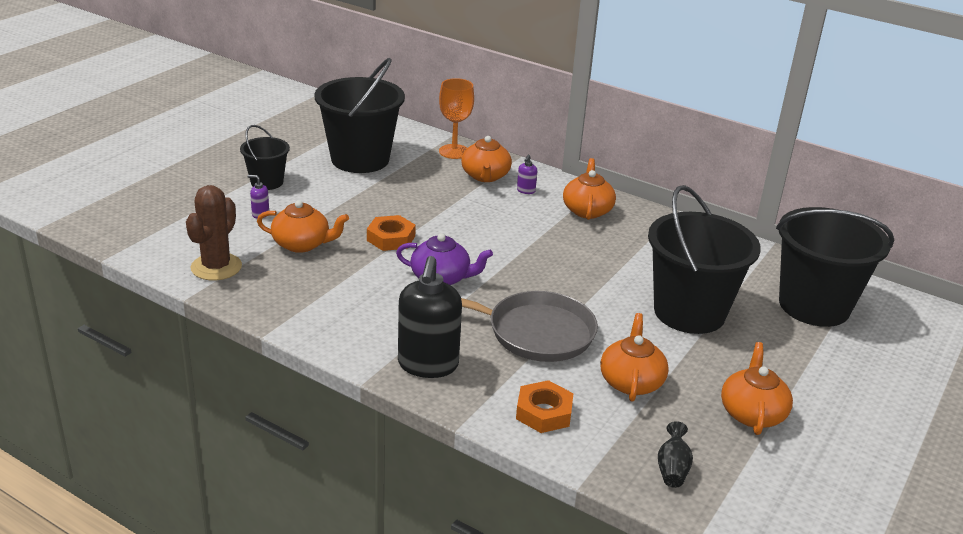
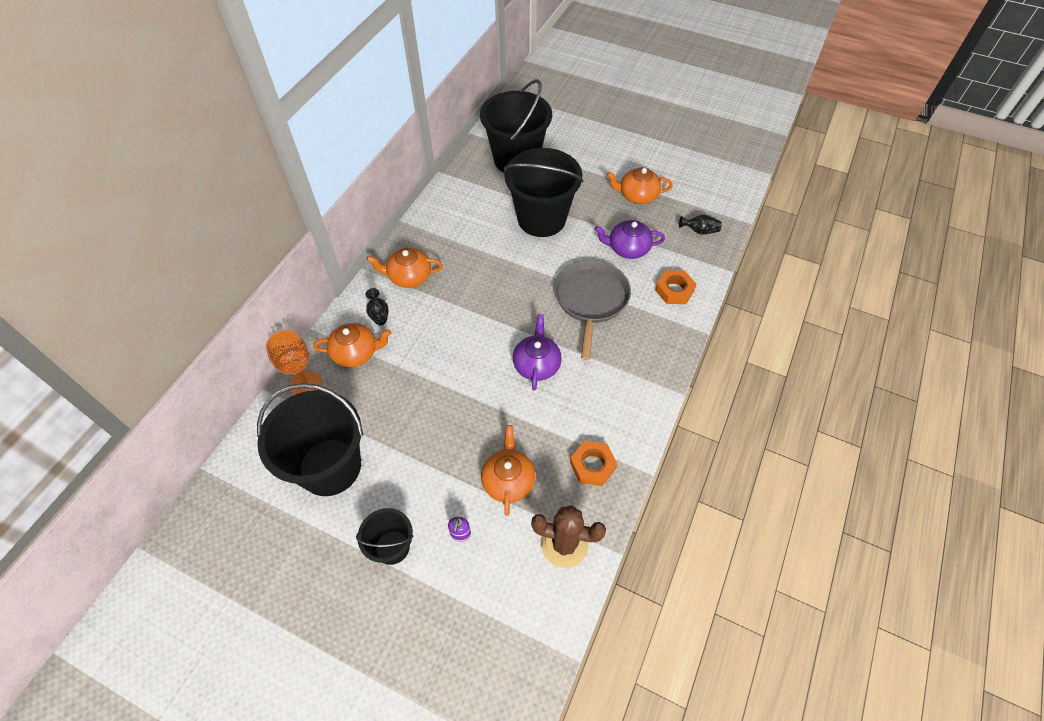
camera: 95 degrees left, 25 degrees up
orange nut [367,215,416,251] -> orange nut moved to [570,441,617,486]
black soap dispenser [398,256,462,378] -> none
purple soap dispenser [517,155,537,194] -> black vase [365,288,389,325]
orange teapot [600,313,669,402] -> purple teapot [594,220,665,259]

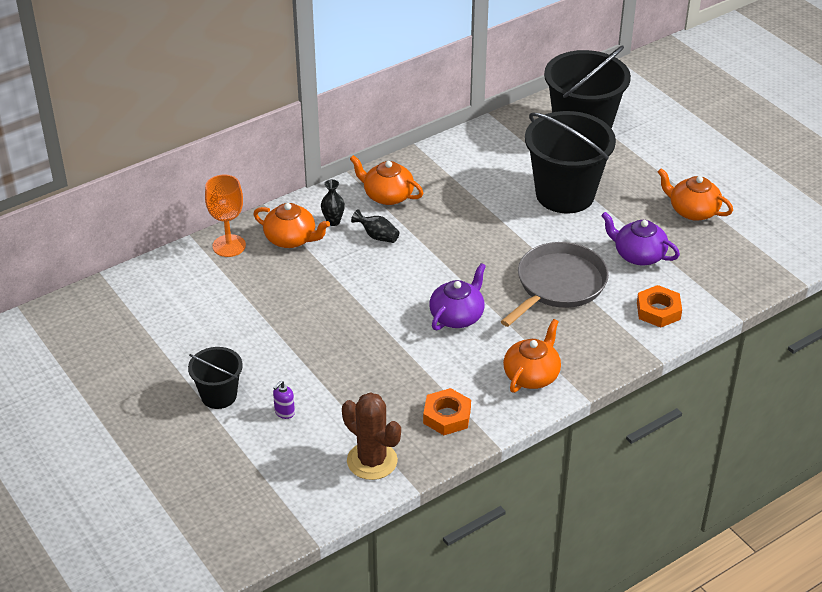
camera: 30 degrees right, 15 degrees down
black bucket [257,383,364,496] -> none
orange teapot [481,425,536,516] -> orange teapot moved to [503,319,561,393]
black vase [679,215,722,234] -> black vase moved to [351,209,399,243]

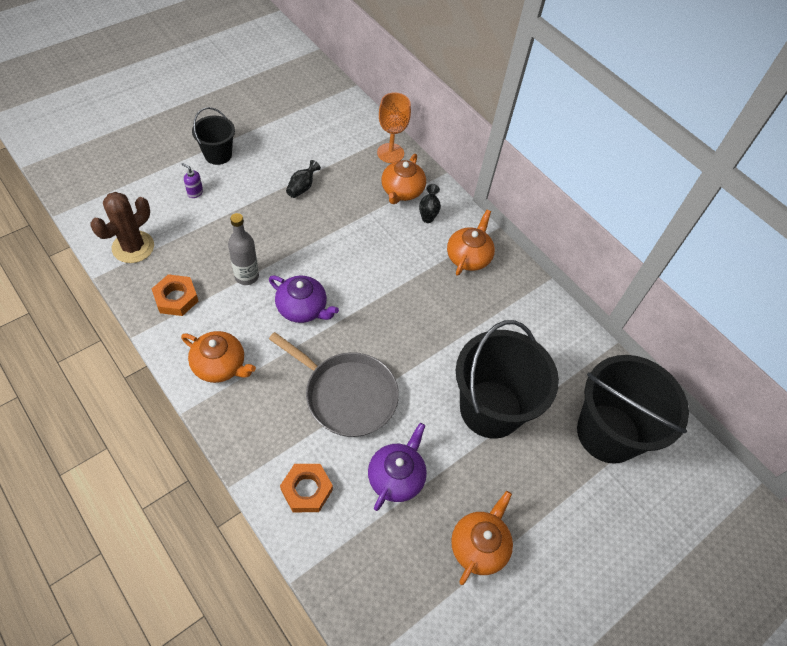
camera: 80 degrees right, 15 degrees up
black vase [351,209,399,243] -> black vase moved to [286,160,321,198]
none -> grey bottle [228,213,259,285]

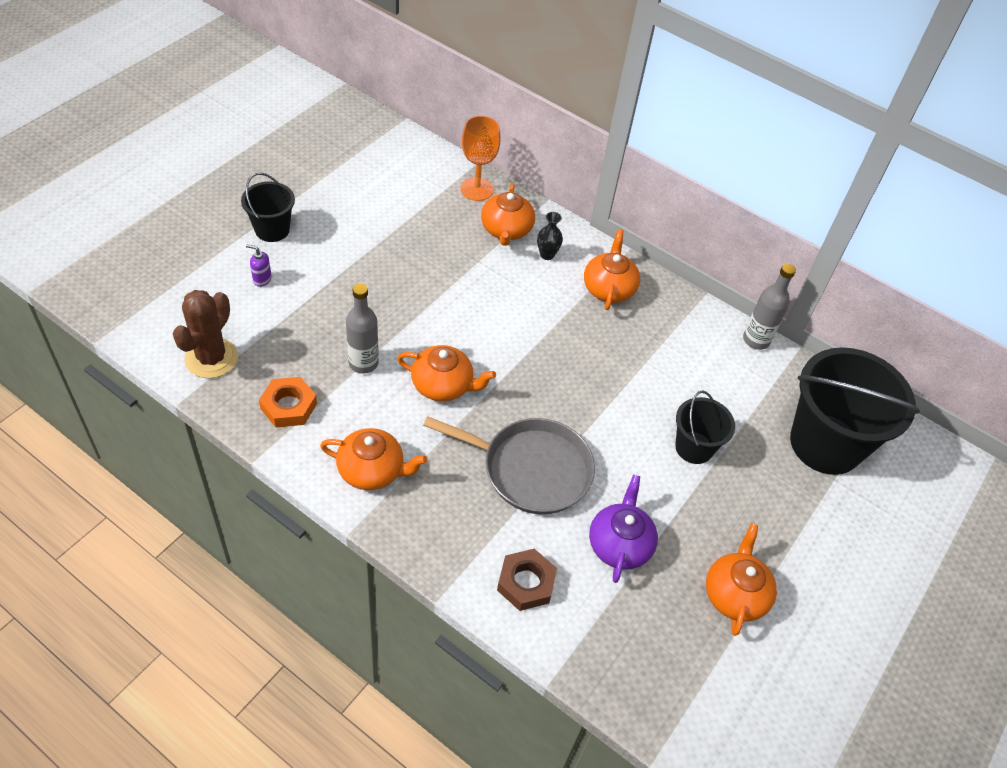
camera: 15 degrees left, 5 degrees down
purple teapot [269,275,339,323] -> orange teapot [397,345,496,401]
orange nut [280,464,333,512] -> brown nut [497,549,557,611]
black vase [286,160,321,198] -> none
black bucket [456,320,559,439] -> black bucket [675,391,735,464], size x0.52
none -> grey bottle [743,264,796,350]

